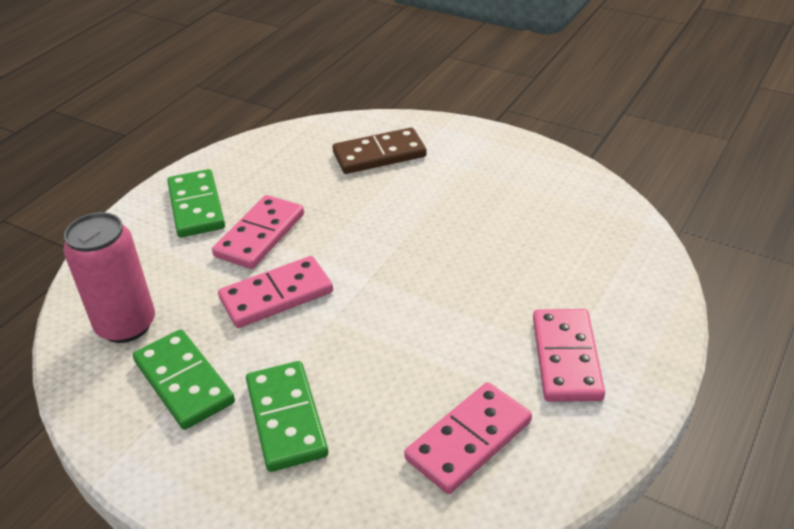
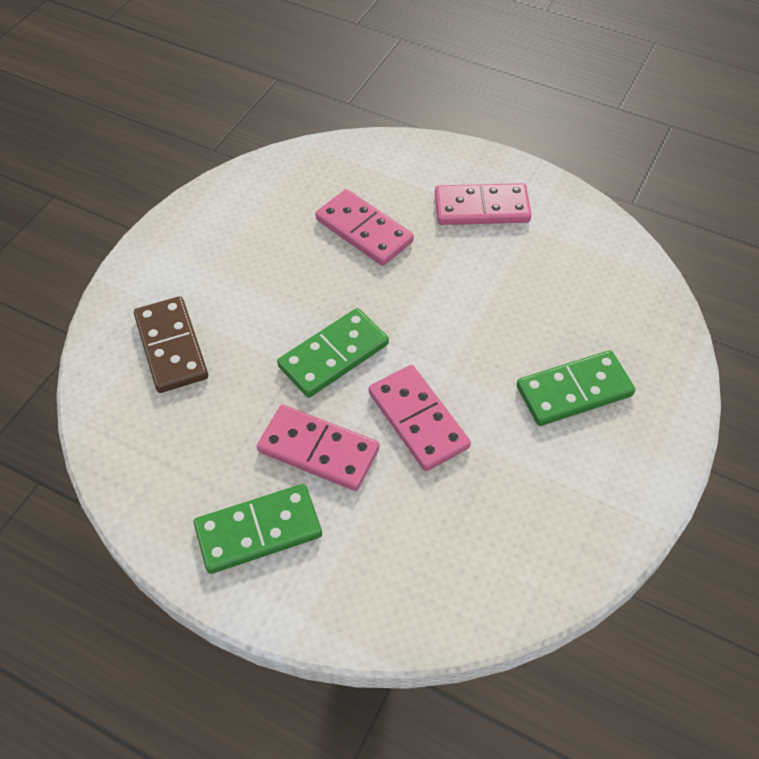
camera: 95 degrees left, 15 degrees up
pink can [63,212,155,343] -> none
green domino [133,329,235,430] -> green domino moved to [277,308,389,398]
pink domino [404,382,532,494] -> pink domino moved to [315,189,414,266]

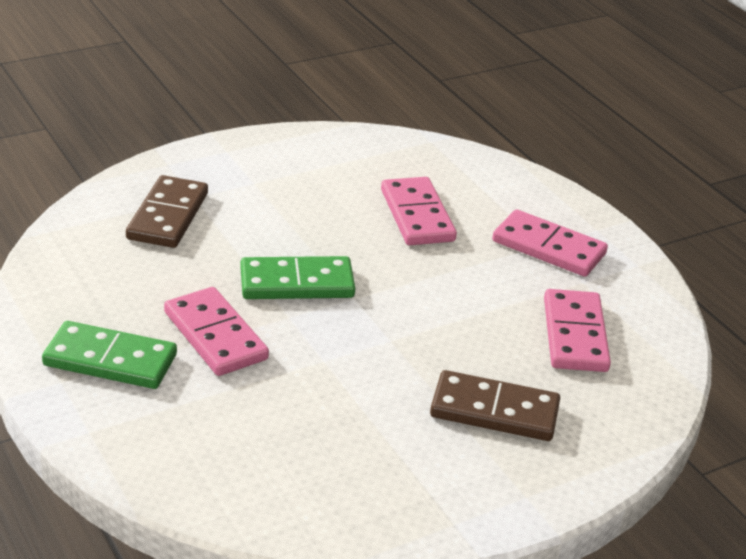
camera: 30 degrees right, 20 degrees down
pink domino [369,365,471,471] -> pink domino moved to [544,289,611,372]
green domino [517,350,635,426] -> brown domino [430,370,560,441]

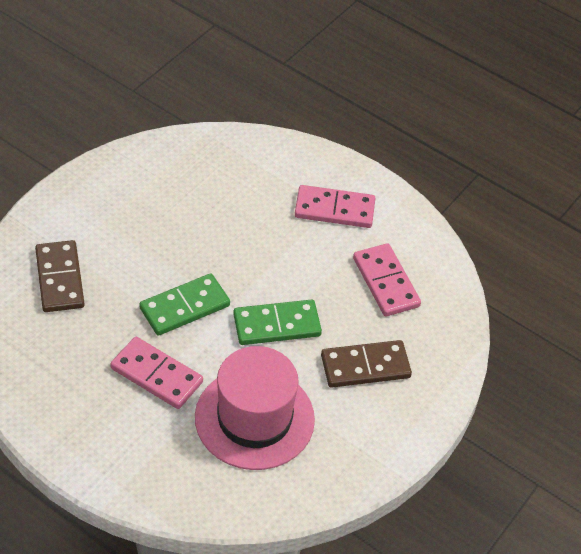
camera: 25 degrees left, 15 degrees up
green domino [42,321,177,389] -> green domino moved to [233,300,322,345]
pink domino [381,177,457,245] -> none
none -> pink hat [195,346,315,470]

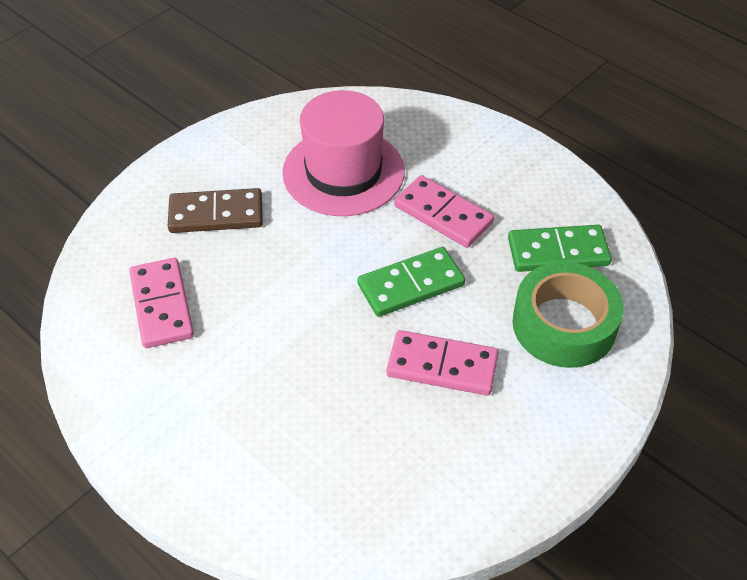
camera: 170 degrees left, 0 degrees up
brown domino [35,240,85,312] -> green tape [512,262,624,368]
green domino [233,300,322,345] -> green domino moved to [508,225,612,272]
pink domino [295,185,375,228] -> pink domino moved to [387,330,498,396]

